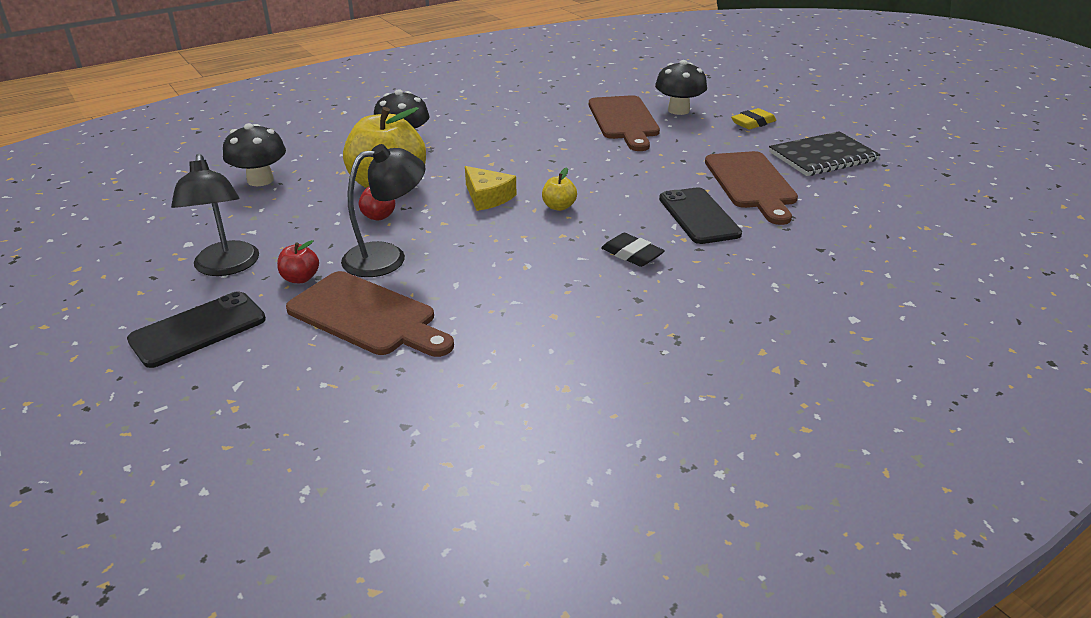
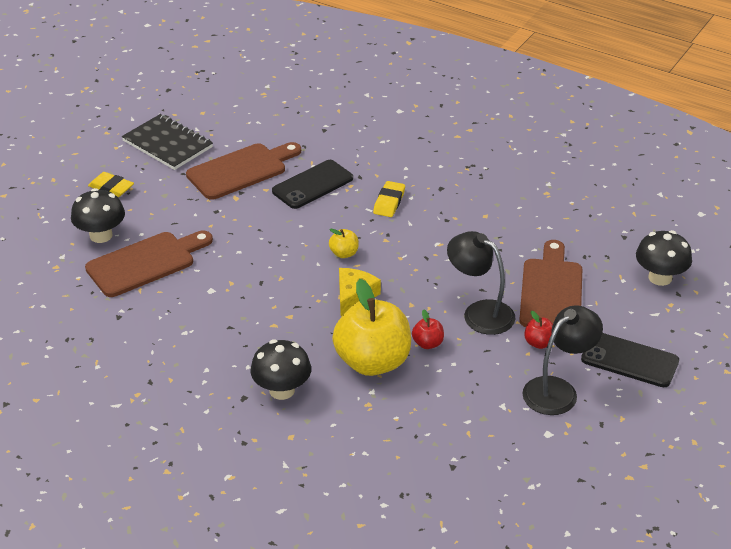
camera: 115 degrees left, 5 degrees up
black mushroom [223,123,286,186] -> black mushroom moved to [636,230,692,286]
black eraser [601,233,665,267] -> yellow eraser [373,181,405,217]

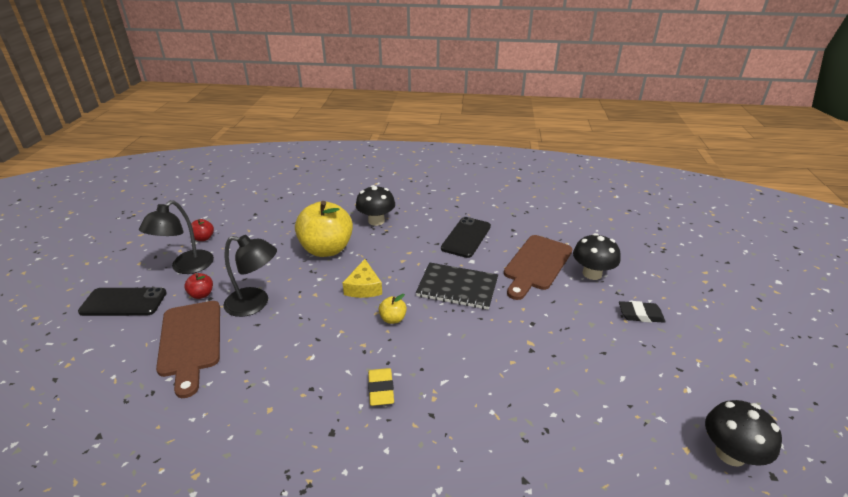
camera: 155 degrees right, 5 degrees down
yellow eraser [88,172,134,197] -> black eraser [619,301,665,323]
black notebook [122,114,213,170] -> black notebook moved to [416,263,498,310]
brown cutting board [186,142,301,200] -> none
black phone [272,160,353,209] -> black phone moved to [441,217,491,258]
red apple [412,309,444,349] -> red apple moved to [191,219,214,241]
black mushroom [636,230,692,286] -> black mushroom moved to [705,400,782,467]

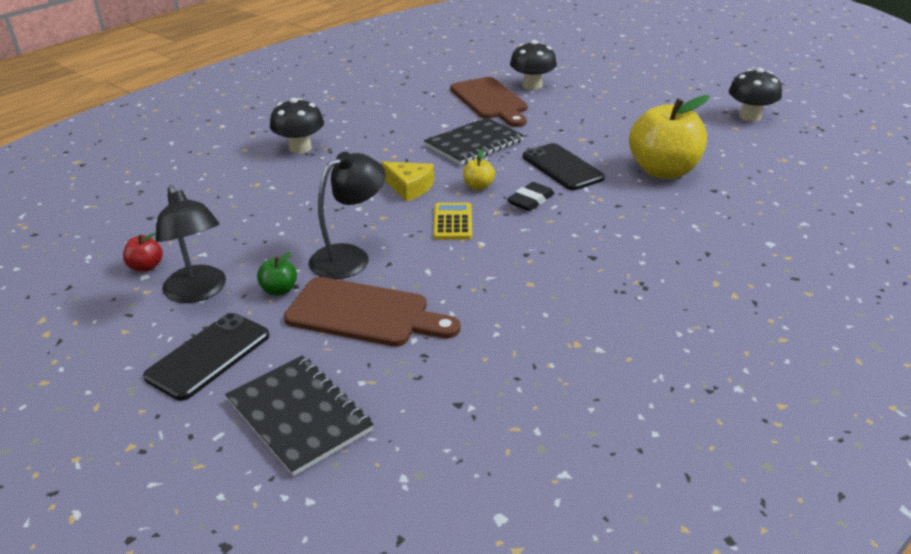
camera: 55 degrees left, 0 degrees up
red apple [184,273,213,299] -> green apple [257,252,297,296]
yellow apple [295,201,353,257] -> yellow apple moved to [629,95,710,179]
yellow eraser [368,368,394,406] -> none
black phone [441,217,491,258] -> black phone moved to [523,143,605,190]
black eraser [619,301,665,323] -> black eraser moved to [507,182,555,211]
none -> black notebook [225,355,373,477]
none -> yellow calculator [433,203,472,240]

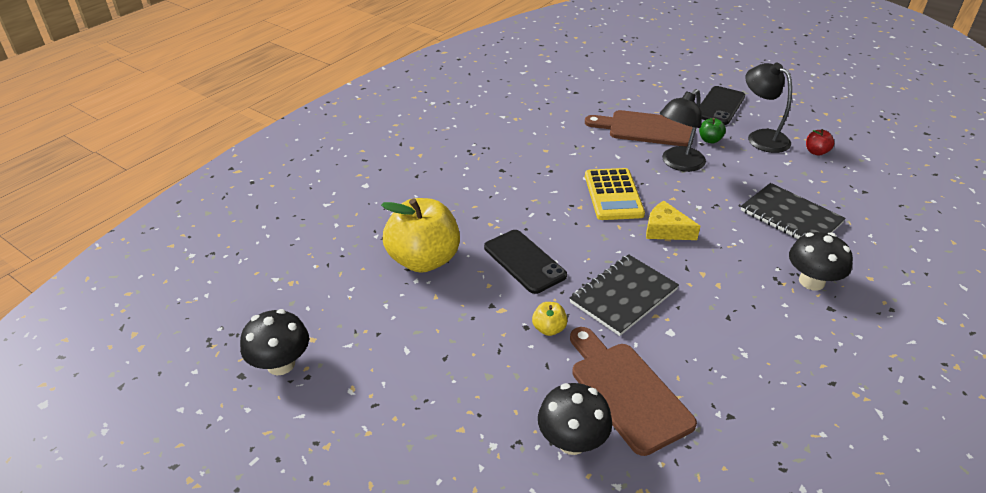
camera: 175 degrees right, 5 degrees up
black notebook [225,355,373,477] -> black notebook moved to [741,183,846,239]
yellow calculator [433,203,472,240] -> yellow calculator [585,168,645,220], size x1.50
yellow apple [463,150,495,190] -> yellow apple moved to [532,302,567,336]
black eraser [507,182,555,211] -> none

